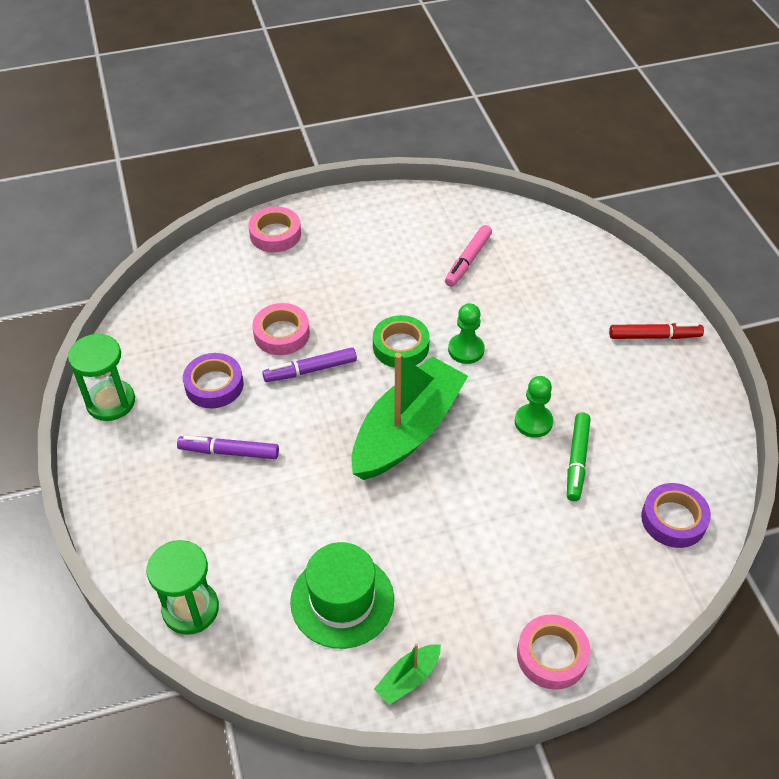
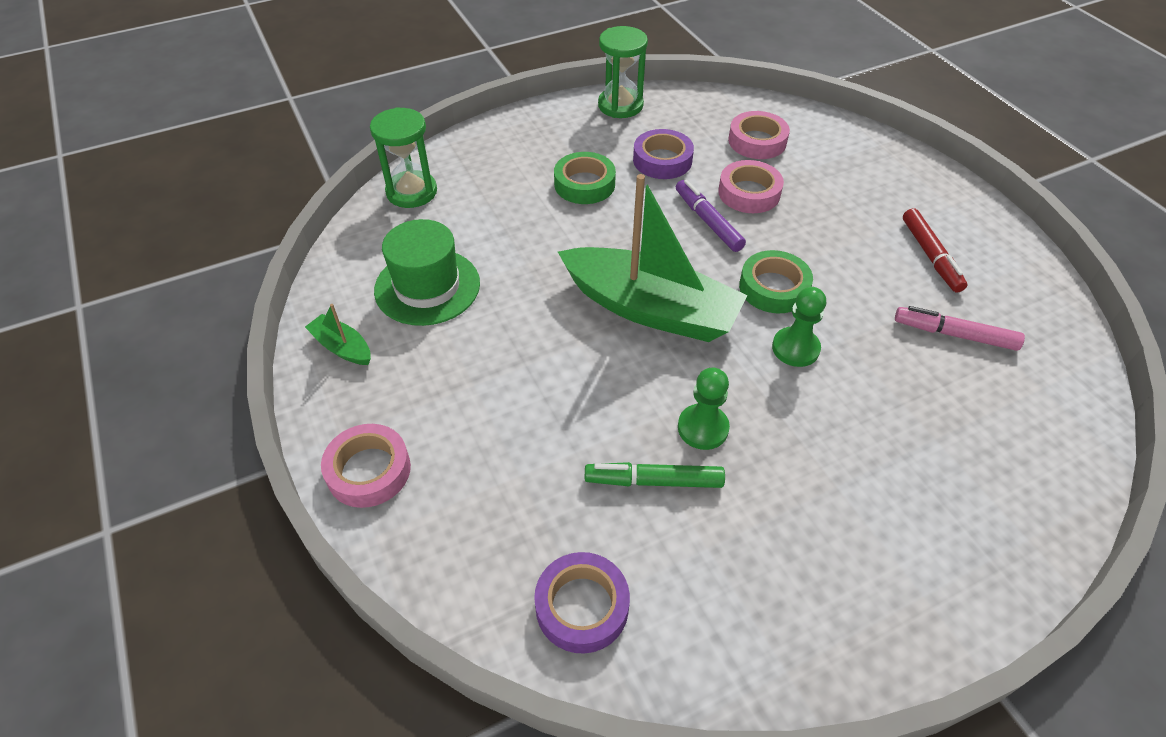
camera: 80 degrees right, 0 degrees up
purple marker [177,436,279,459] -> green tape [554,152,616,204]
pink tape [248,207,301,252] -> pink tape moved to [728,111,790,159]
red marker [609,323,704,339] -> red marker moved to [903,208,967,293]

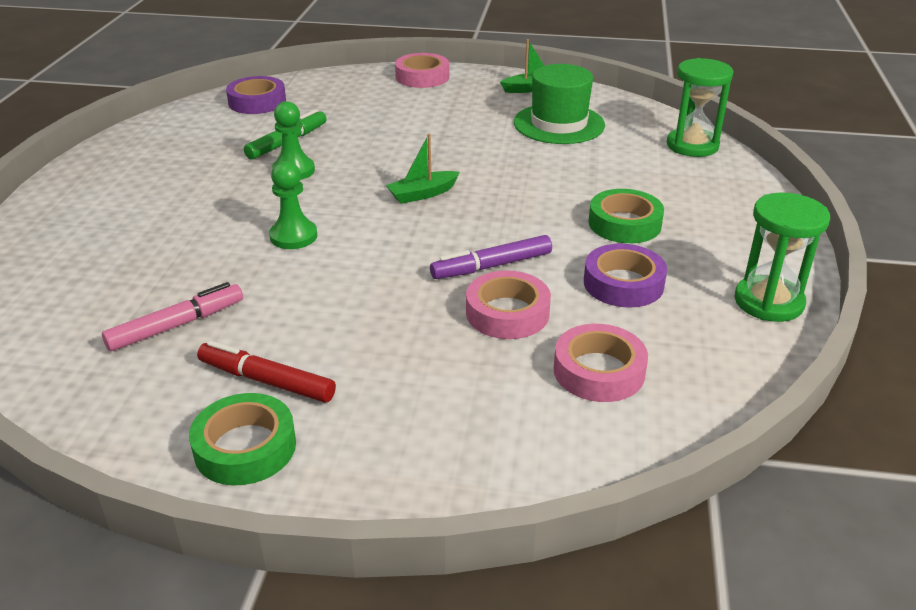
camera: 125 degrees right, 15 degrees down
green boat [558,174,747,342] -> green boat [386,134,460,204], size x0.42
purple marker [676,180,746,252] -> purple marker turned 150 degrees clockwise [430,235,552,279]
green tape [739,250,813,313] -> green tape moved to [189,393,296,485]

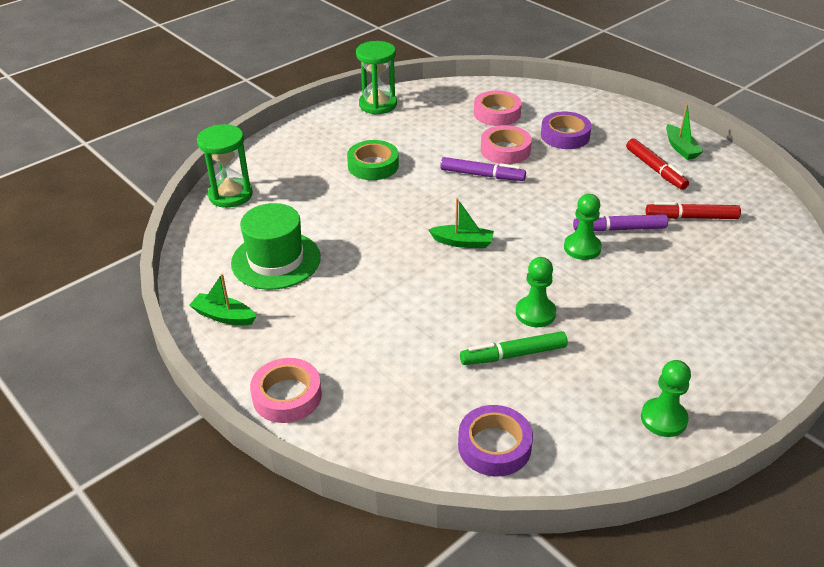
camera: 140 degrees left, 5 degrees up
pink marker [102,282,243,351] -> red marker [646,202,741,219]
green tape [189,393,296,485] -> green boat [666,104,703,160]
purple tape [584,244,667,308] -> purple tape moved to [541,111,592,149]
none -> purple marker [573,214,668,232]
none -> green pawn [641,360,691,437]

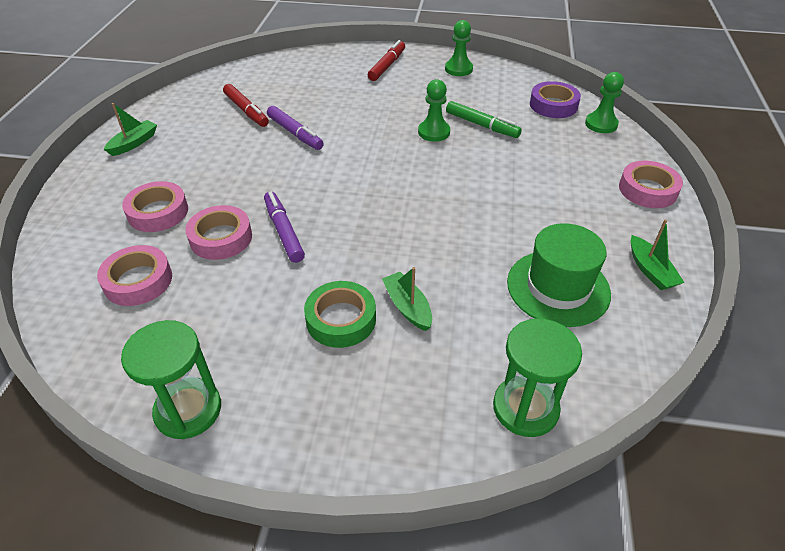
camera: 130 degrees left, 5 degrees up
green boat [428,198,494,248] -> green boat moved to [382,267,432,331]
purple tape [541,111,592,149] -> pink tape [122,181,188,232]
green pawn [564,194,602,260] -> green pawn moved to [585,72,624,133]
red marker [626,138,689,190] -> red marker moved to [368,40,405,81]

